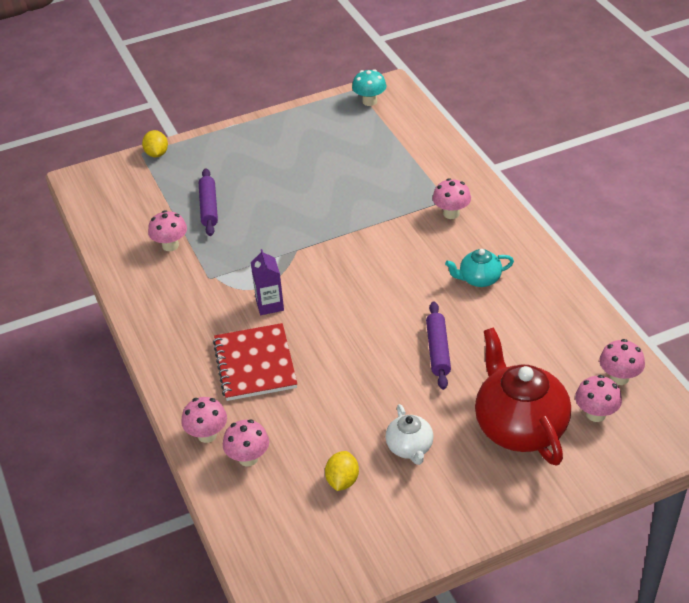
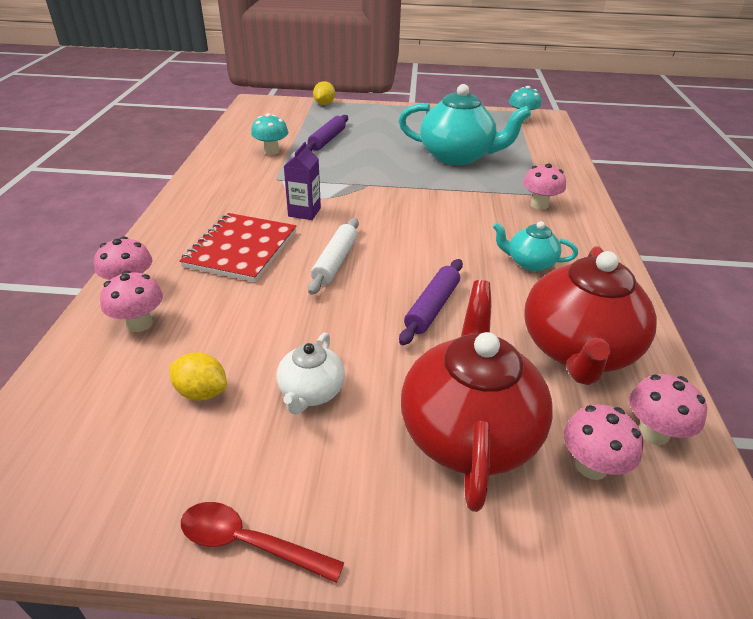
camera: 25 degrees right, 5 degrees down
pink mushroom [148,210,187,251] -> turquoise mushroom [251,113,289,155]
yellow lemon [325,451,359,491] -> yellow lemon turned 75 degrees clockwise [169,352,227,401]
none -> red spoon [181,502,344,583]
none -> white rolling pin [308,218,359,295]
none -> turquoise teapot [399,84,531,165]
none -> red teapot [525,246,657,385]

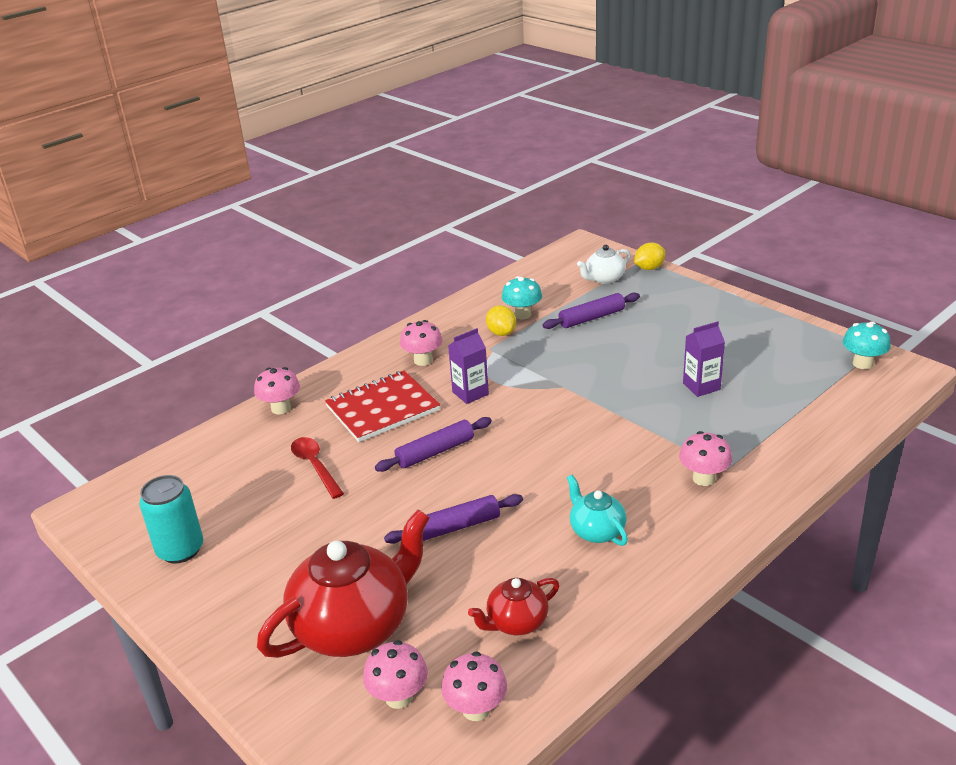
camera: 45 degrees right, 5 degrees down
pink mushroom [100,271,163,332] -> pink mushroom moved to [400,320,443,366]
yellow lemon [169,352,227,401] -> yellow lemon moved to [486,305,516,336]
red spoon [181,502,344,583] -> red spoon moved to [291,437,344,499]
white teapot [277,333,345,414] -> white teapot moved to [577,245,631,284]
white rolling pin [308,218,359,295] -> purple rolling pin [375,417,492,472]
turquoise teapot [399,84,531,165] -> purple carton [683,321,725,397]
red teapot [525,246,657,385] -> red teapot [468,578,559,635], size x0.50
none -> turquoise can [139,475,203,564]

